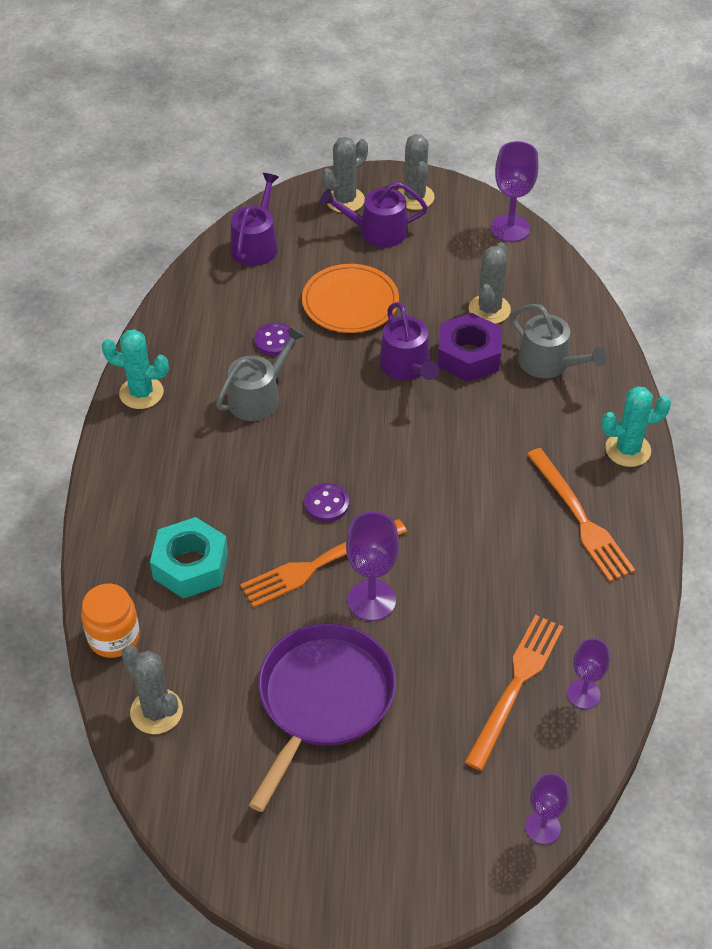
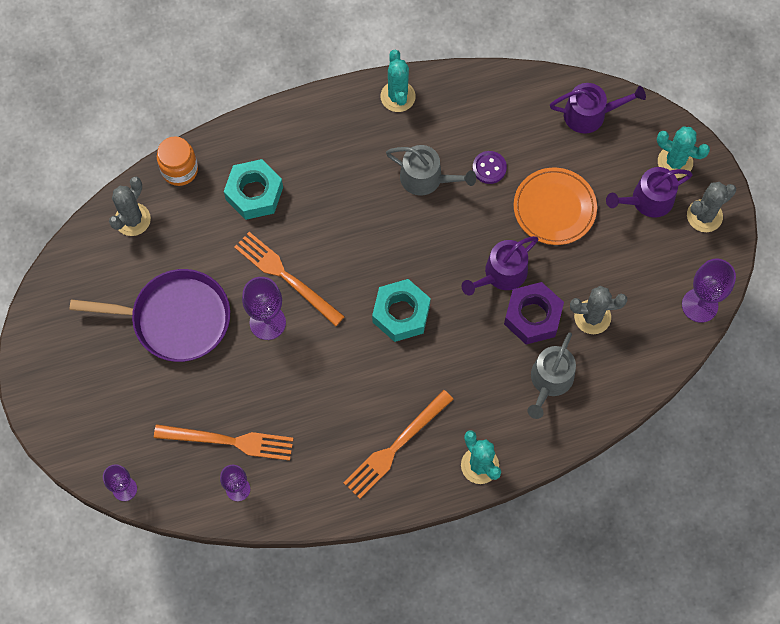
camera: 70 degrees right, 20 degrees up
purple button [304,483,349,522] -> none
purple watering can [320,182,428,247] -> purple watering can turned 90 degrees counterclockwise [606,167,693,218]
grey cactus [322,137,368,213] -> turquoise cactus [657,126,710,178]
none -> turquoise nut [372,279,431,342]

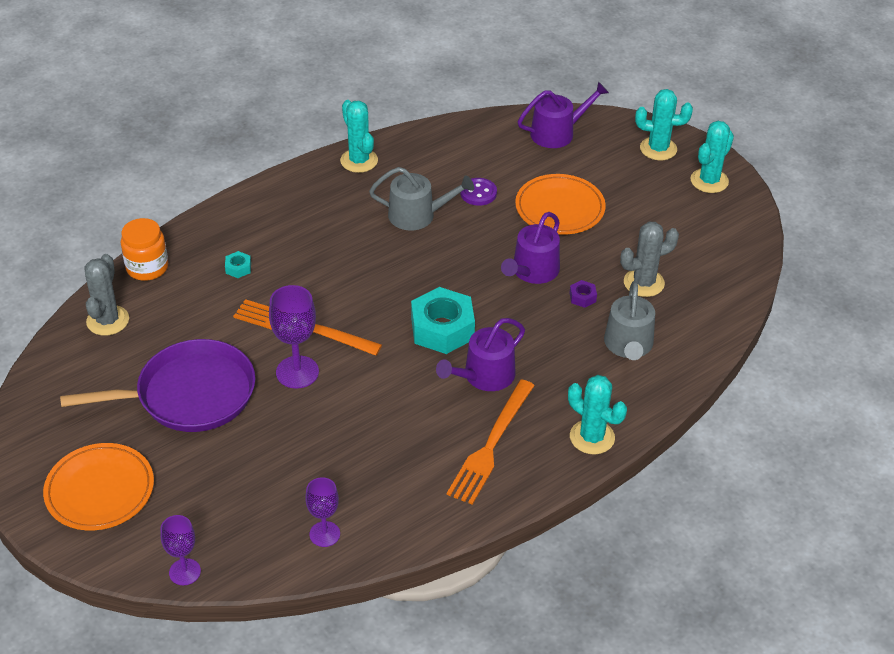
camera: 20 degrees left, 25 degrees down
orange fork [154,424,294,461] -> none
turquoise nut [224,159,283,220] -> turquoise nut [225,251,251,278], size x0.43
purple nut [504,282,564,345] -> purple nut [570,280,597,308], size x0.43
purple watering can [606,167,693,218] -> purple watering can moved to [436,318,525,391]
purple goblet [682,259,736,323] -> none
grey cactus [687,182,736,232] -> turquoise cactus [691,121,734,193]
none -> orange plate [43,443,154,530]

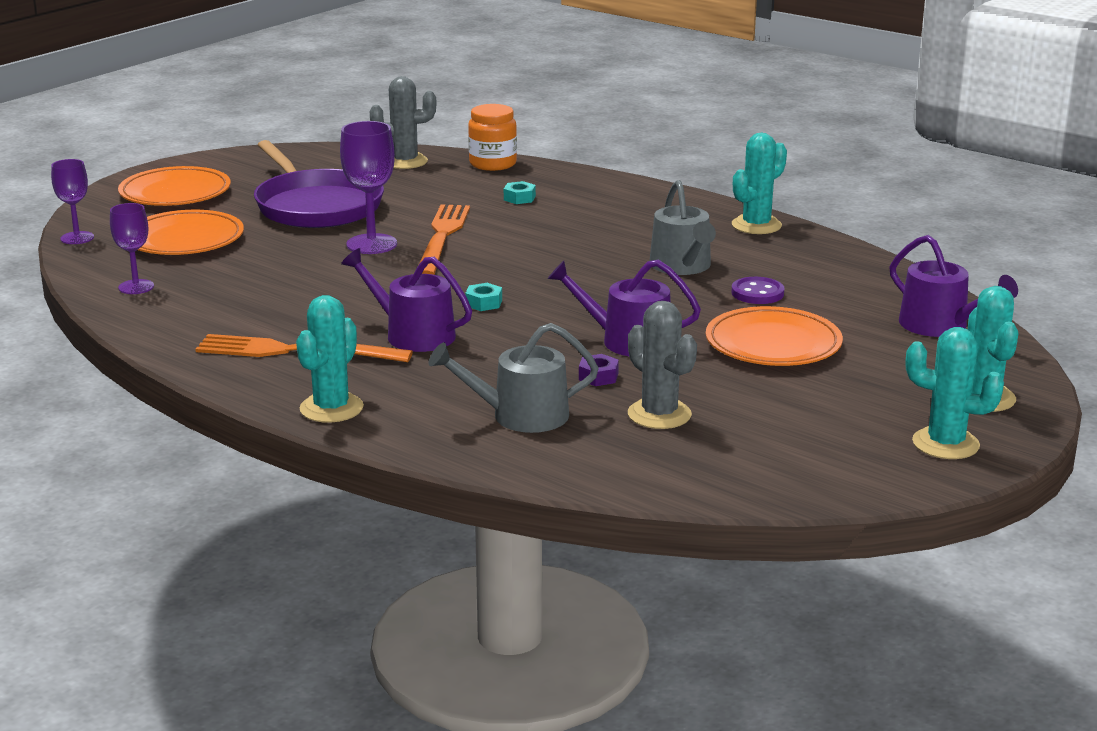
camera: 75 degrees right, 20 degrees down
turquoise nut [411,287,475,354] -> turquoise nut [465,283,502,311], size x0.43
none -> orange plate [138,210,244,255]

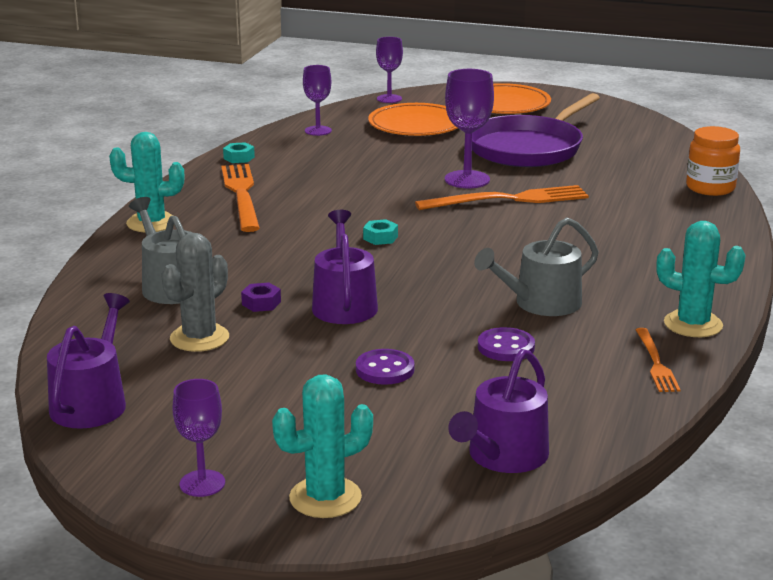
camera: 70 degrees right, 0 degrees up
purple watering can [341,248,472,352] -> purple watering can moved to [47,293,130,429]
grey cactus [370,76,436,169] -> none
turquoise nut [504,181,536,204] -> turquoise nut moved to [223,142,255,163]
orange plate [706,306,843,366] -> purple button [356,349,415,385]
turquoise cactus [906,327,1004,459] -> purple goblet [172,379,225,497]
none -> orange fork [636,328,680,392]

